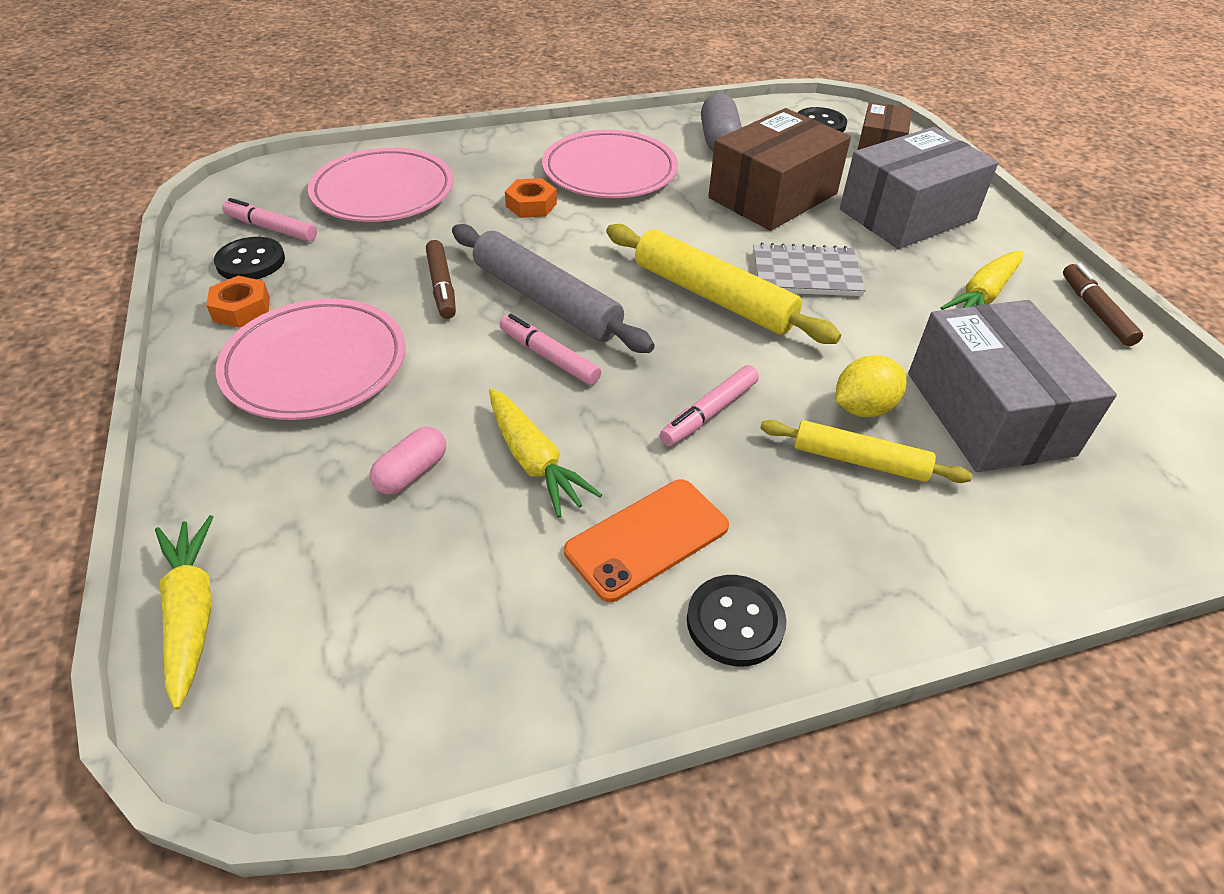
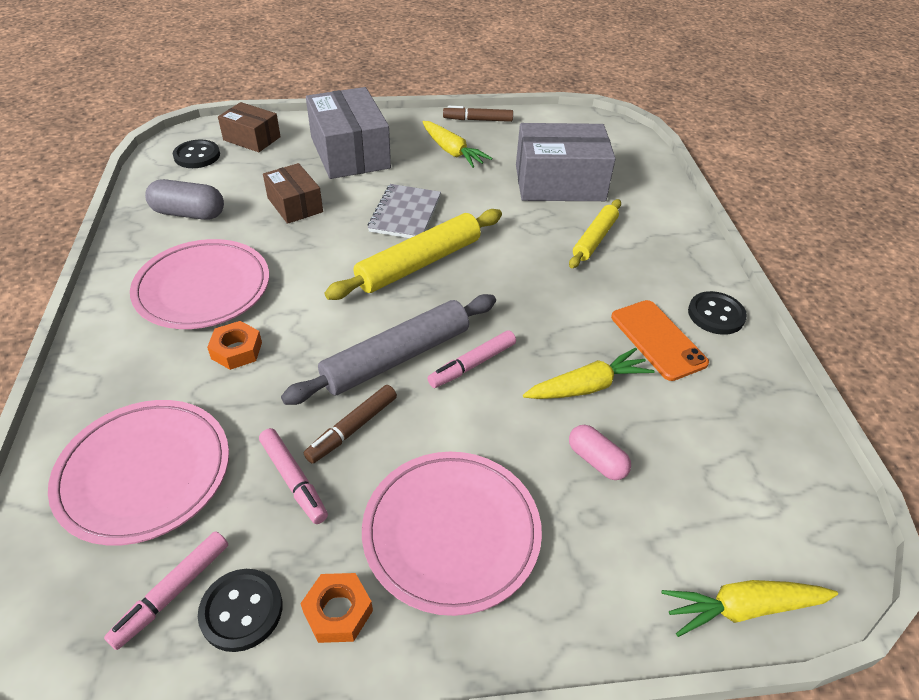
camera: 80 degrees left, 0 degrees up
brown marker [426,240,456,319] -> brown marker turned 135 degrees clockwise [304,385,397,464]
pink marker [660,365,759,446] -> pink marker moved to [259,428,328,524]
brown box [708,108,851,231] -> brown box [263,163,323,224], size x0.57
yellow lemon [836,355,907,417] -> none

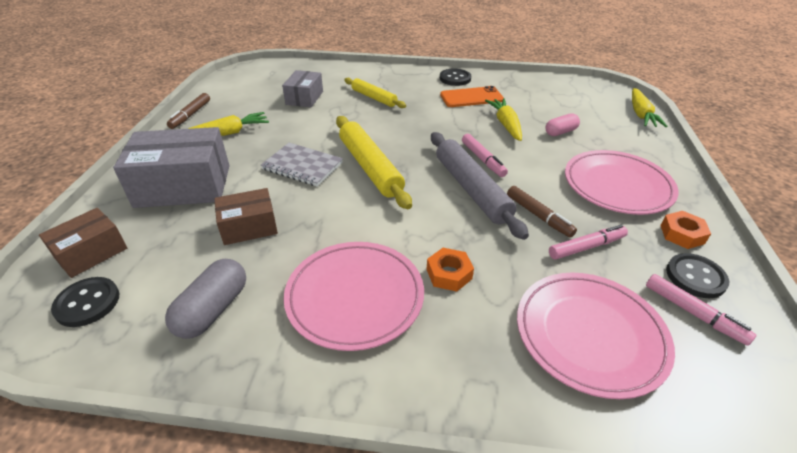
camera: 75 degrees left, 5 degrees down
grey box [516,123,616,201] -> grey box [282,70,323,107], size x0.57

